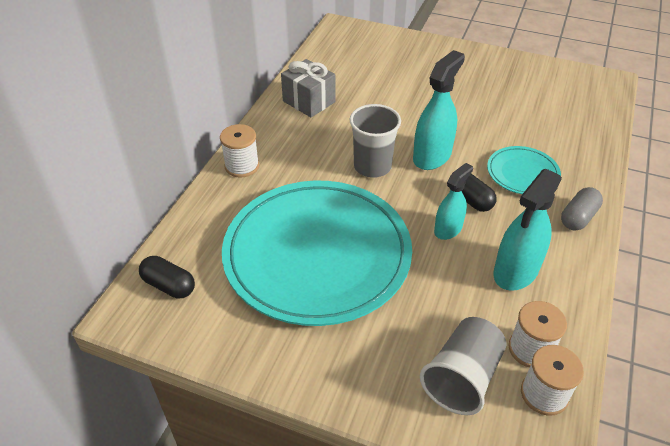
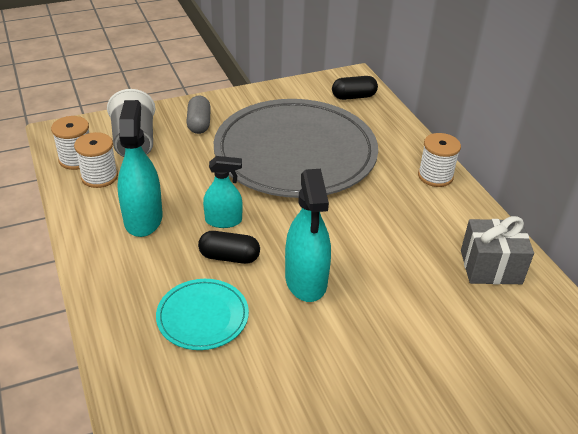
camera: 135 degrees right, 5 degrees down
turquoise plate [222,181,412,326] -> grey plate [214,99,378,198]
grey cup [349,104,401,178] -> none
turquoise spray bottle [434,163,473,240] -> turquoise spray bottle turned 90 degrees counterclockwise [203,156,243,228]
grey capsule [561,187,603,231] -> grey capsule moved to [186,96,211,134]

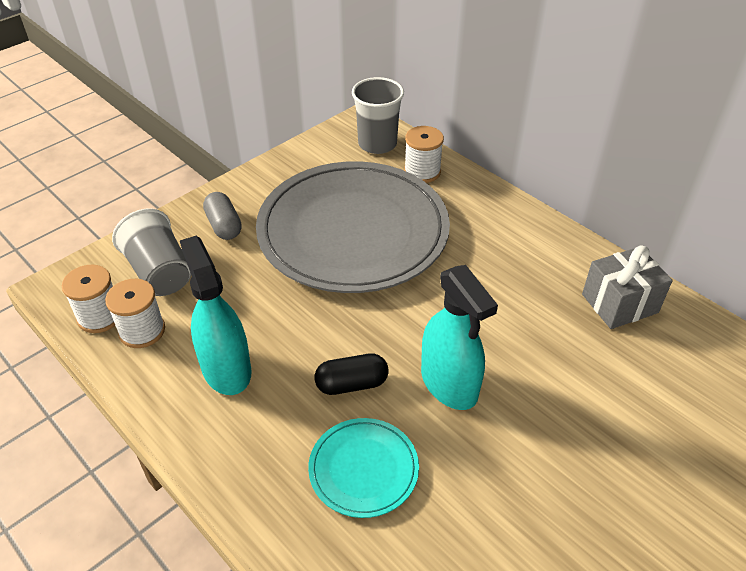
camera: 20 degrees left, 5 degrees up
turquoise spray bottle [203,156,243,228] -> none
black capsule [332,76,378,100] -> grey cup [352,77,404,154]
white spool [418,133,461,187] -> white spool moved to [404,126,444,183]

